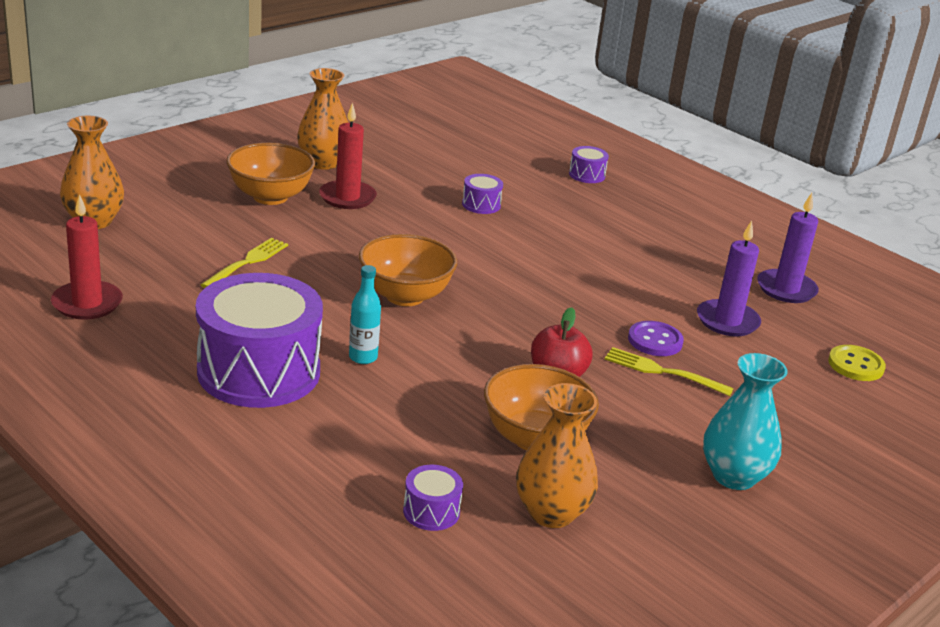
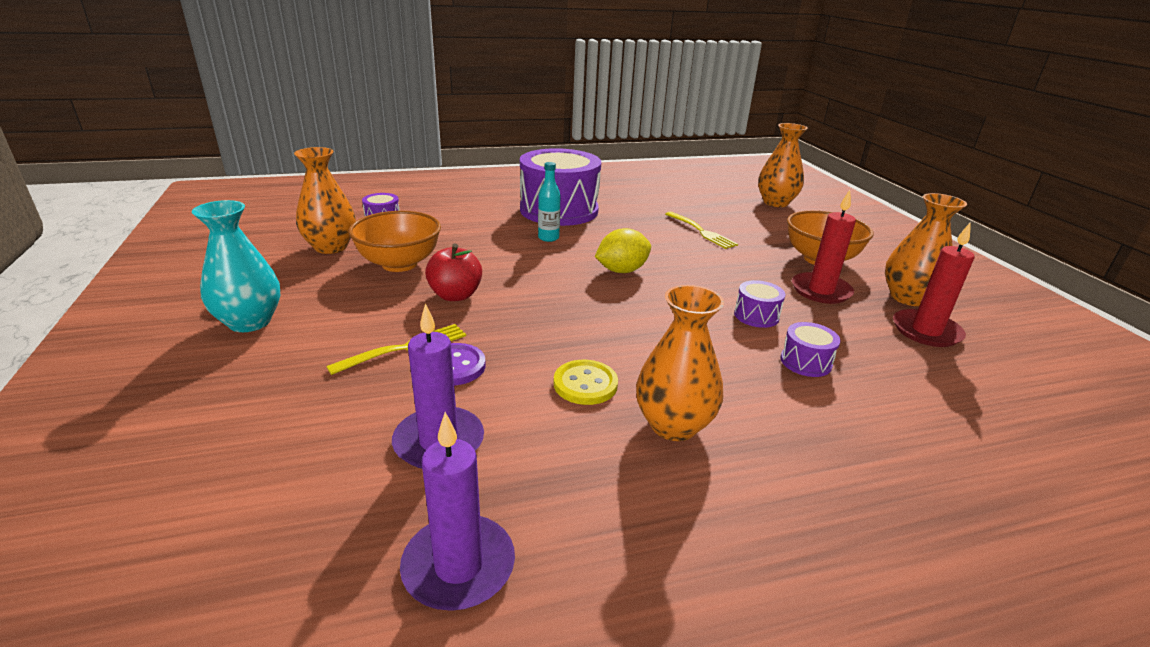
camera: 120 degrees right, 0 degrees up
red candle [51,194,123,319] -> red candle moved to [893,223,975,347]
orange bowl [359,234,457,306] -> yellow lemon [595,228,651,273]
purple drum [569,146,609,183] -> purple drum moved to [734,280,786,328]
yellow button [828,345,886,381] -> yellow button moved to [554,360,618,405]
none -> orange vase [636,285,724,441]

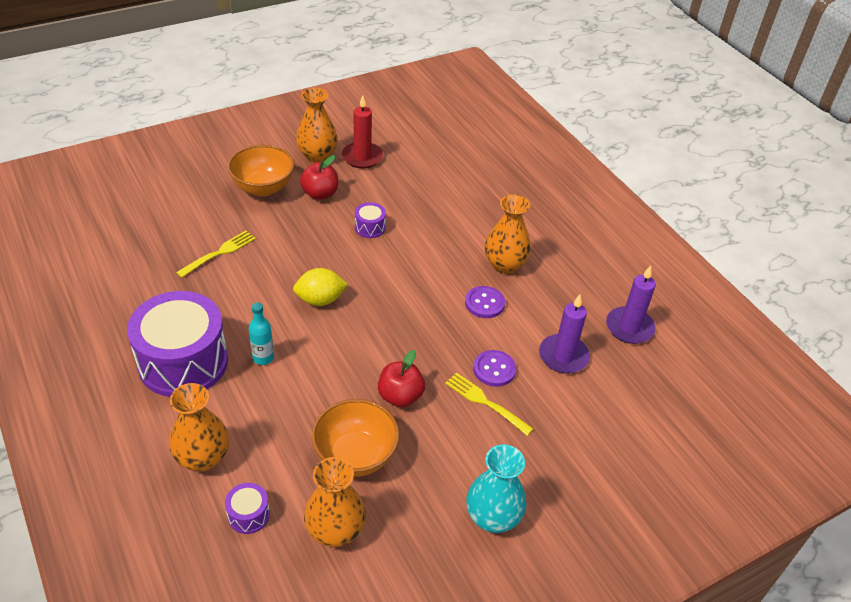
camera: 105 degrees left, 15 degrees up
yellow button [554,360,618,405] -> purple button [465,286,505,318]
yellow lemon [595,228,651,273] -> yellow lemon turned 60 degrees counterclockwise [293,268,348,306]
orange vase [758,123,808,207] -> orange vase moved to [169,383,229,472]
purple drum [780,322,840,377] -> none
red candle [792,190,856,304] -> red apple [300,155,338,200]

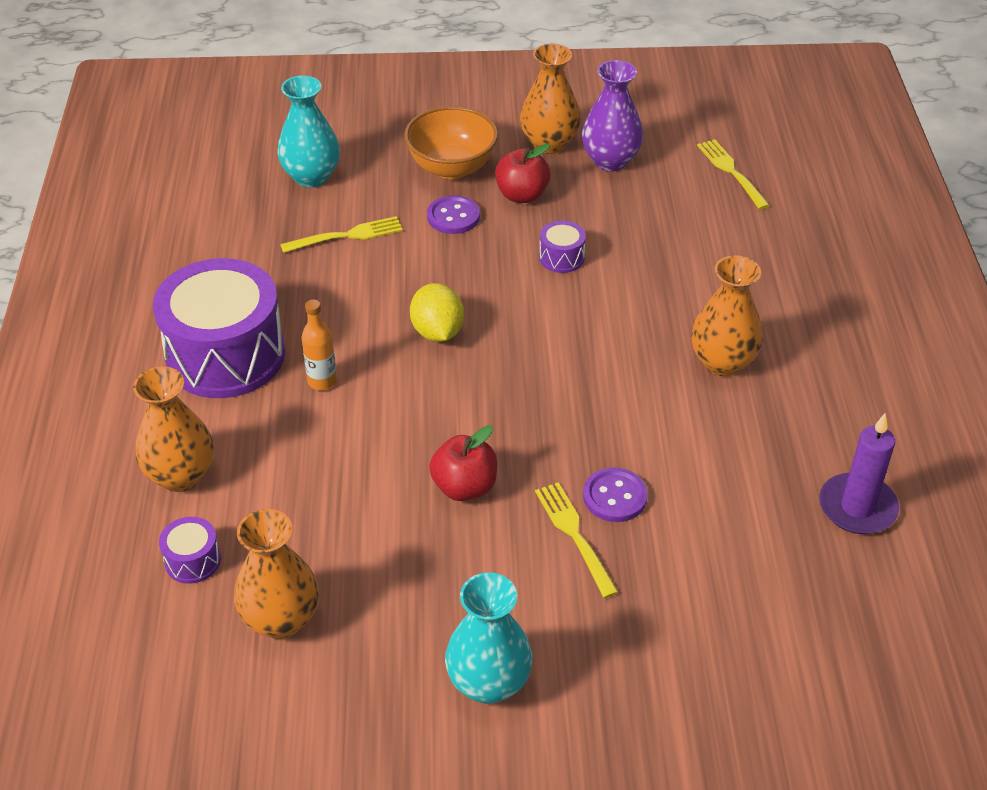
camera: 30 degrees right, 0 degrees up
turquoise bottle [249,302,274,365] -> orange bottle [302,300,337,390]
yellow lemon [293,268,348,306] -> yellow lemon turned 60 degrees clockwise [410,283,464,342]
orange bowl [312,399,400,477] -> none
red candle [342,95,383,169] -> purple vase [582,60,643,171]
purple button [465,286,505,318] -> purple button moved to [427,195,480,234]
purple candle [539,294,590,373] -> none
none -> turquoise vase [277,75,340,188]
none -> yellow fork [697,139,770,209]

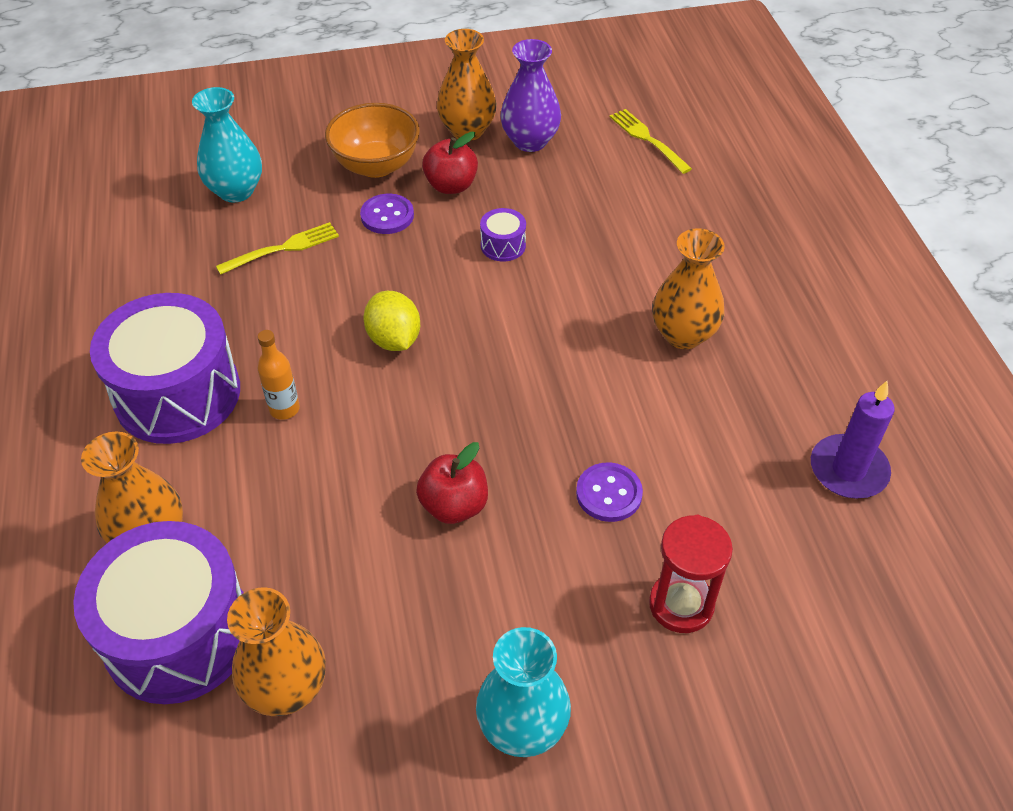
camera: 10 degrees left, 5 degrees up
purple drum [159,517,221,584] -> purple drum [73,521,244,704], size x2.43
yellow fork [535,482,619,598] -> none
none -> red hourglass [649,515,733,633]

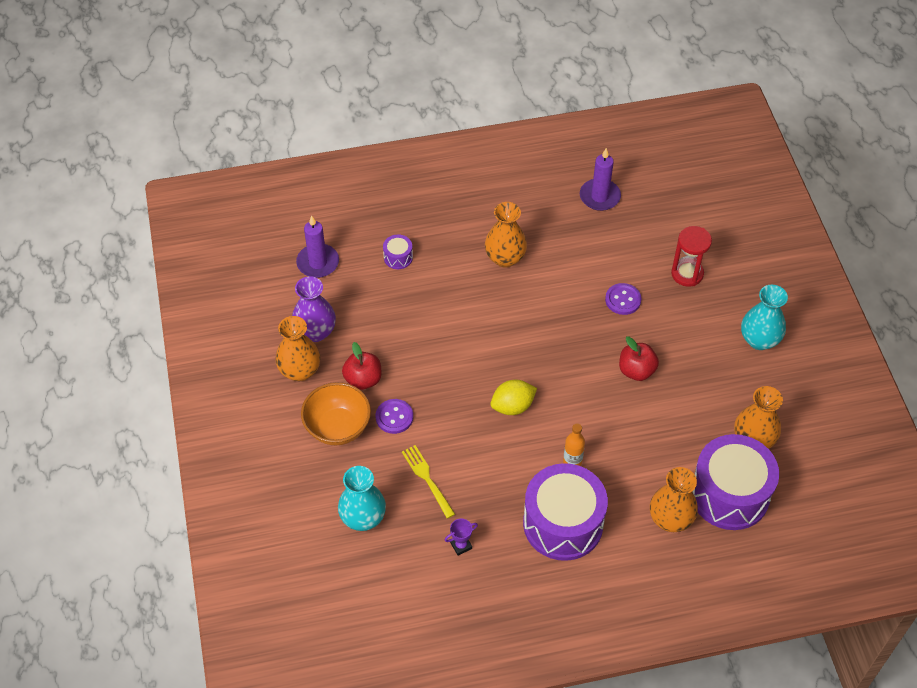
camera: 90 degrees left, 5 degrees up
purple drum [480,208,526,262] -> purple drum moved to [383,235,413,269]
yellow fork [610,109,692,174] -> purple candle [296,215,339,278]
none -> purple trophy [445,519,478,555]

